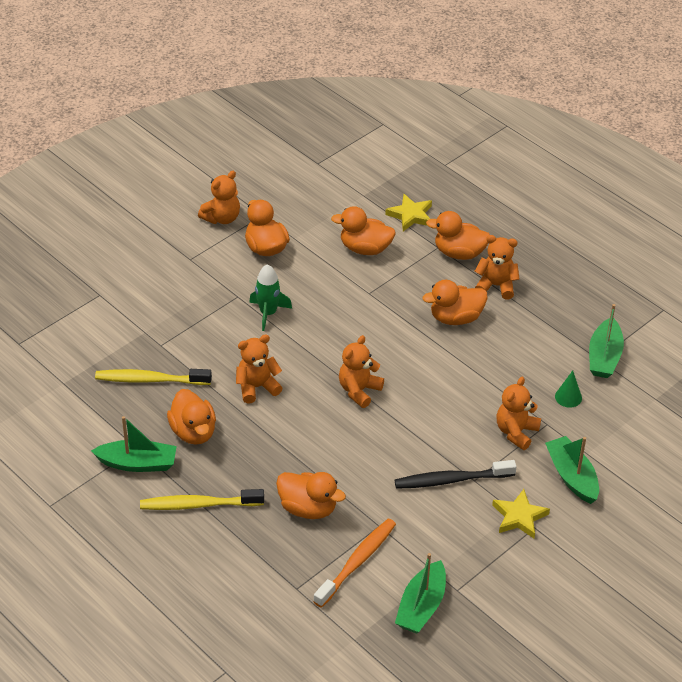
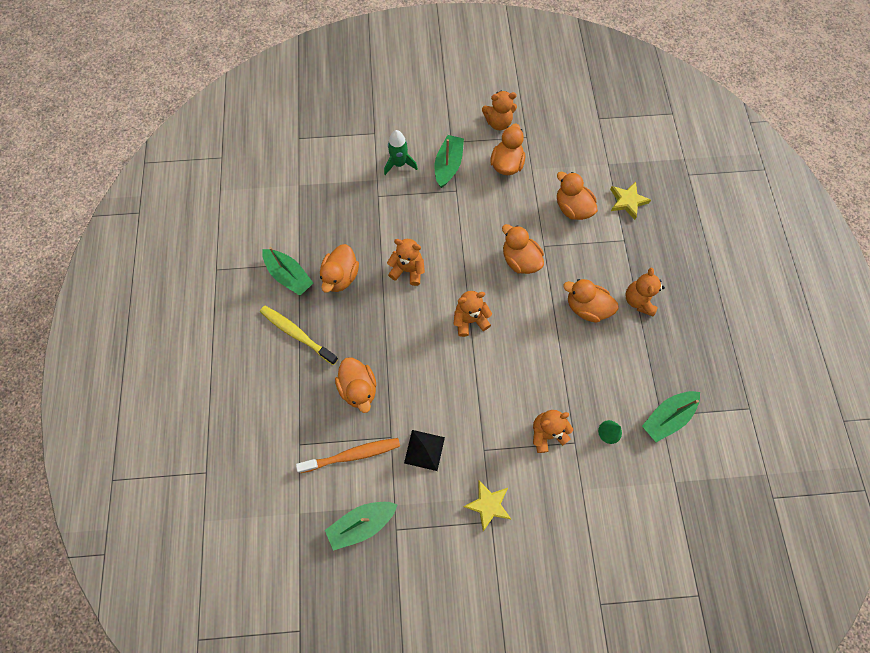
camera: 40 degrees right, 25 degrees up
yellow toothbrush [95,369,212,385] -> none
green rocket [249,264,292,331] -> green rocket moved to [384,130,418,175]
black toothbrush [395,460,517,489] -> none
orange duck [426,211,490,260] -> orange duck moved to [502,224,544,274]
orange teddy bear [475,235,520,300] -> orange teddy bear turned 135 degrees counterclockwise [625,268,665,316]
green boat [545,436,599,504] -> green boat moved to [435,135,464,188]
none -> black pyramid [404,430,445,471]

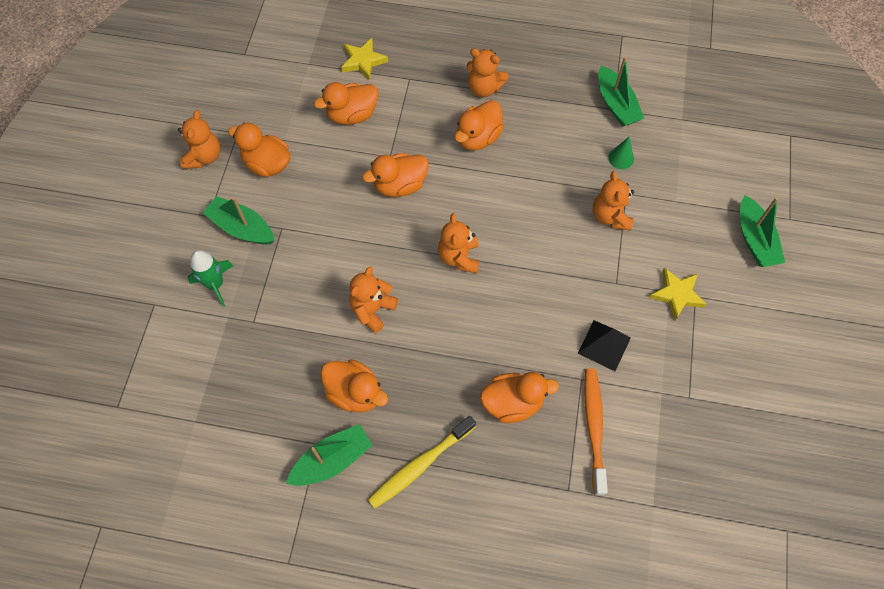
camera: 75 degrees left, 5 degrees down
green boat [325,502,398,551] -> green boat moved to [740,195,785,267]

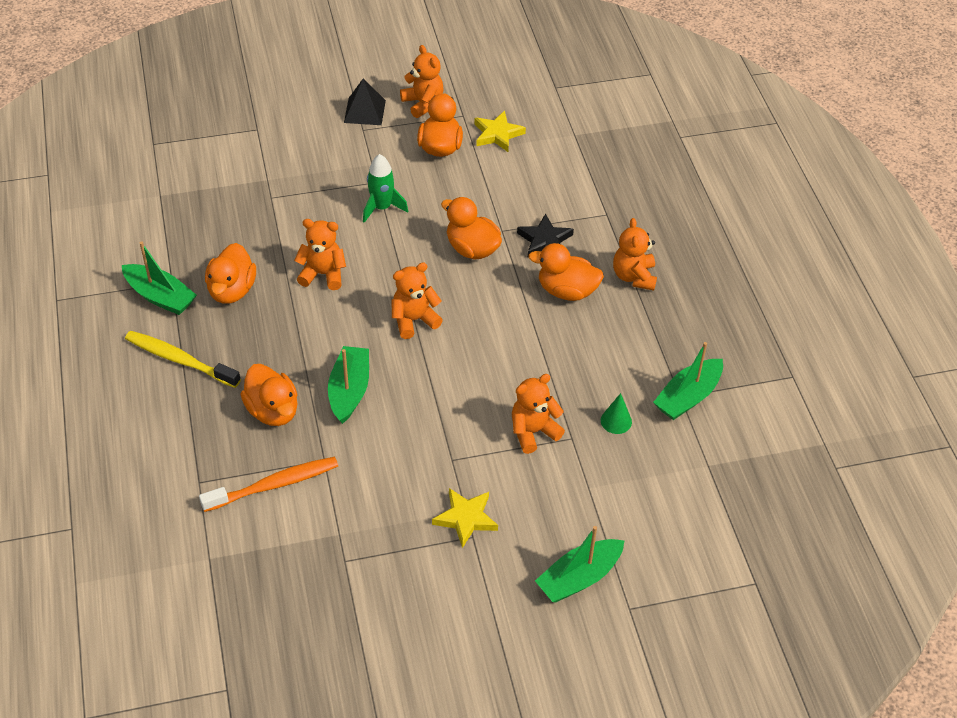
camera: 65 degrees right, 15 degrees down
orange teddy bear [178,110,220,169] -> orange teddy bear turned 105 degrees counterclockwise [400,45,443,118]
green rocket [188,250,233,307] -> green rocket moved to [363,154,408,223]
green boat [203,196,275,245] -> green boat moved to [328,346,369,424]
orange duck [314,82,378,125] -> none
yellow star [341,38,388,80] -> yellow star moved to [474,110,526,152]
black pyramid [578,320,631,371] -> black pyramid moved to [344,79,386,125]
none -> black star [517,213,574,257]

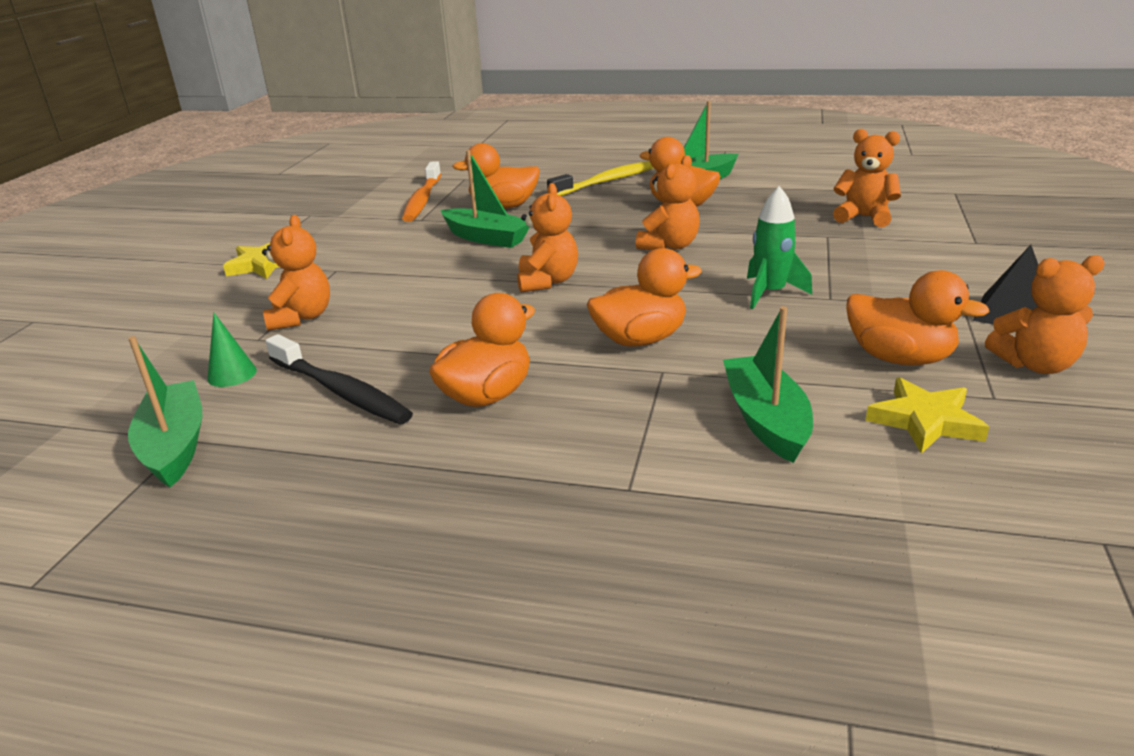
camera: 120 degrees right, 20 degrees down
black star [517,213,574,257] -> none
green boat [535,526,624,602] -> green boat moved to [723,306,813,463]
orange teddy bear [613,218,657,291] -> orange teddy bear moved to [833,129,901,227]
none -> black toothbrush [265,334,413,424]

